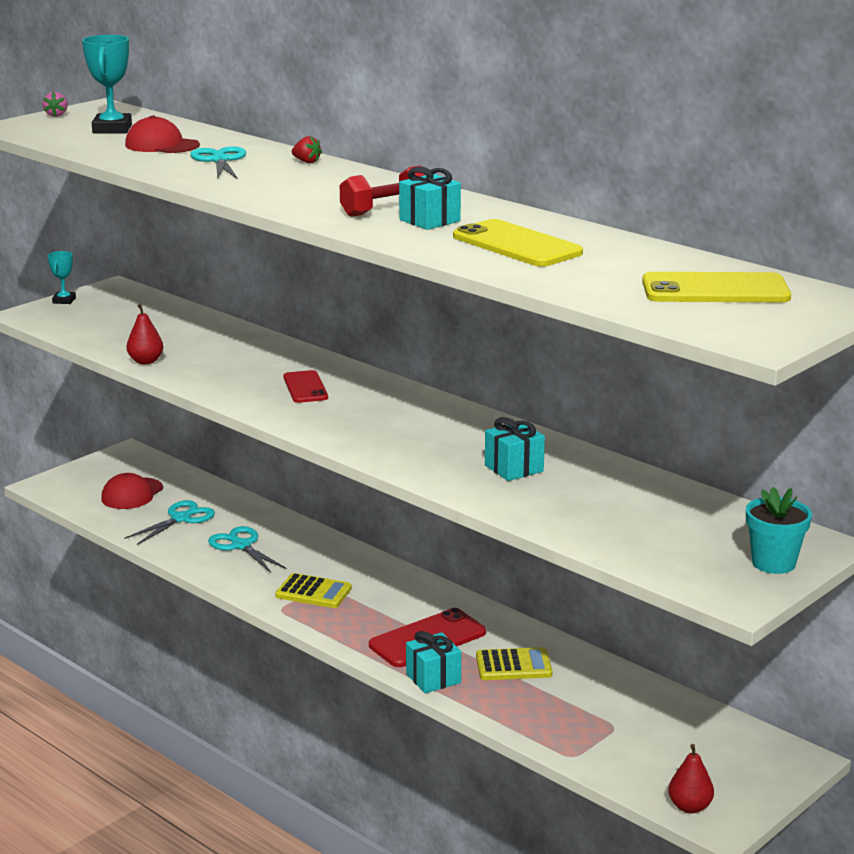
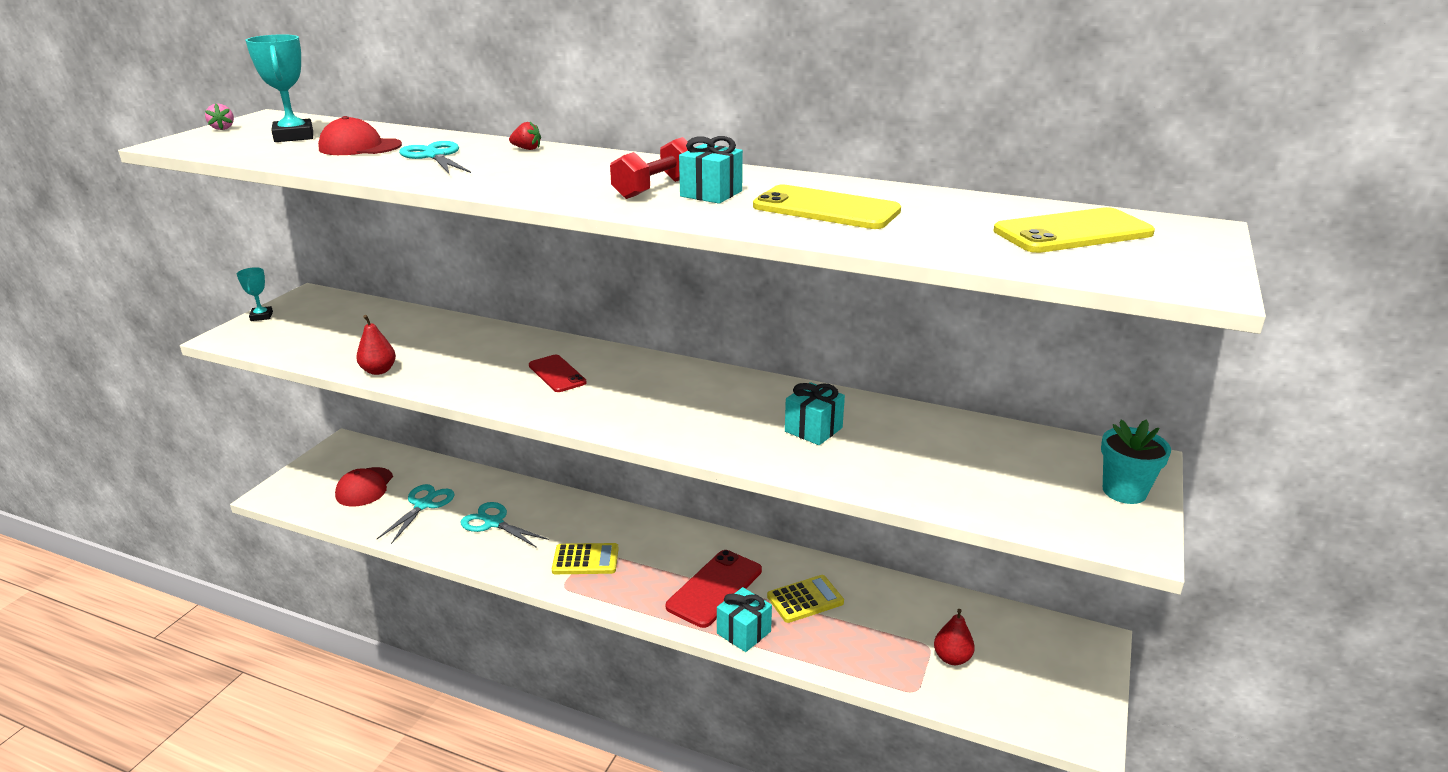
camera: 20 degrees left, 5 degrees up
red pear [668,744,714,813] -> red pear moved to [934,609,975,665]

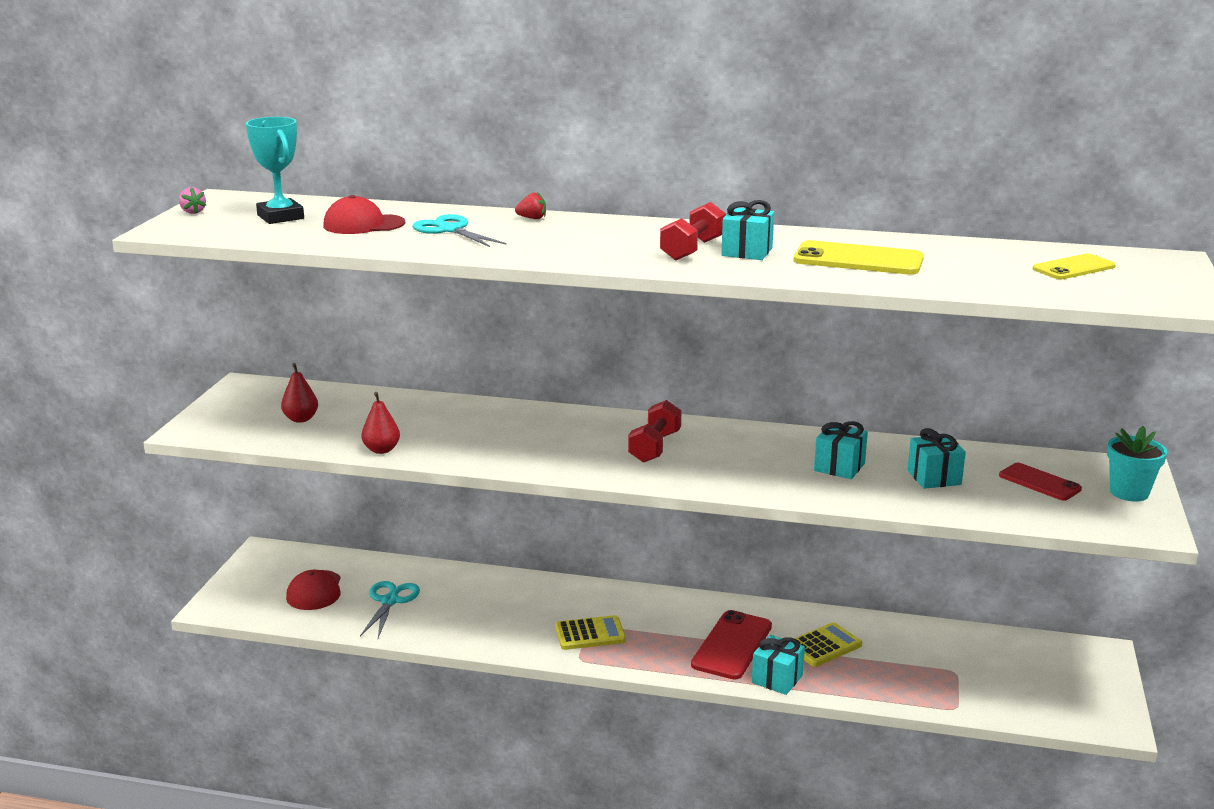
camera: 10 degrees left, 5 degrees down
turquoise trophy [237,267,273,321] -> none
turquoise scissors [461,502,549,548] -> none
red phone [529,355,587,392] -> red phone moved to [999,463,1082,500]
red pear [934,609,975,665] -> red pear moved to [281,363,318,423]
yellow phone [993,207,1155,253] -> yellow phone [1033,254,1116,279], size x0.64
none -> red dumbbell [628,400,681,463]
none -> turquoise gift [907,428,966,489]

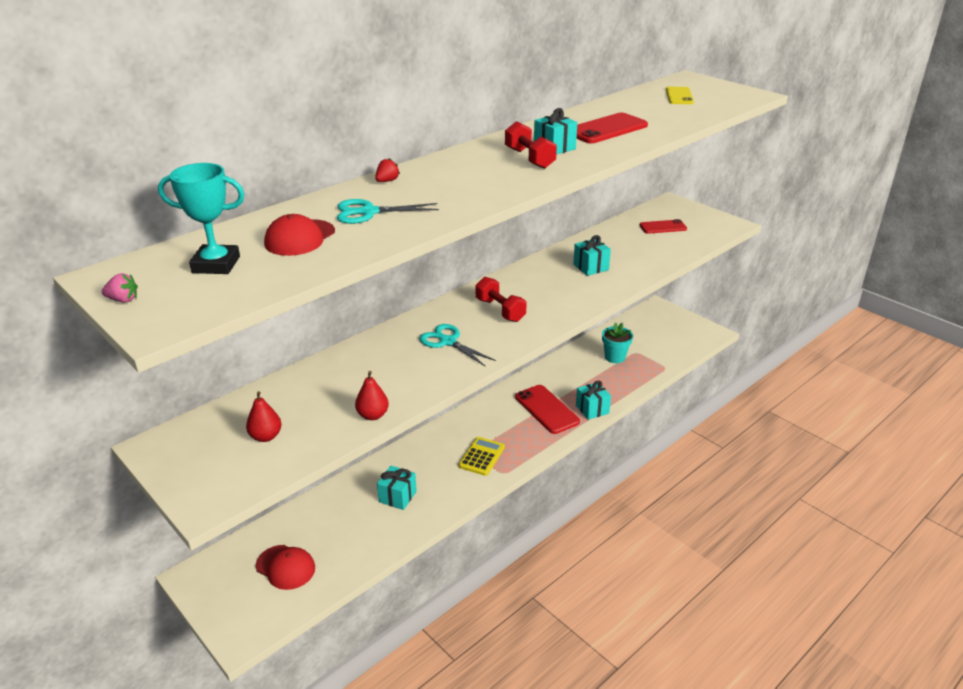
camera: 55 degrees left, 10 degrees up
turquoise scissors [360,581,420,638] -> turquoise scissors moved to [419,324,496,367]
yellow phone [794,240,924,275] -> red phone [577,113,648,143]
yellow calculator [794,622,862,667] -> none
turquoise gift [907,428,966,489] -> turquoise gift moved to [377,466,417,510]
turquoise flower pot [1107,426,1167,502] -> turquoise flower pot moved to [602,322,633,363]

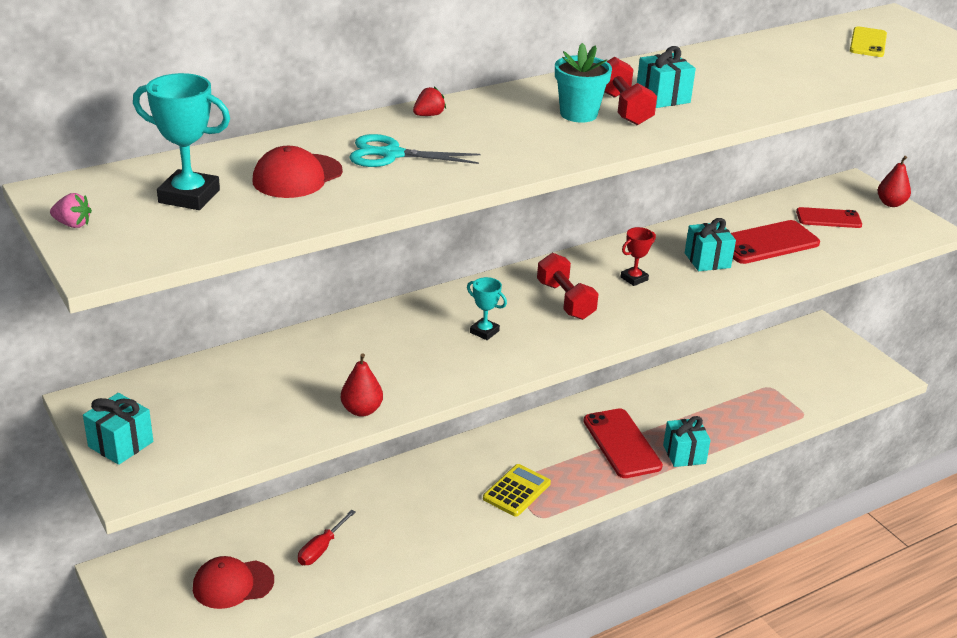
camera: 10 degrees right, 0 degrees up
red pear [246,391,282,442] -> red pear moved to [878,156,911,207]
red cap [256,545,315,590] -> red cap turned 120 degrees clockwise [193,556,274,609]
turquoise gift [377,466,417,510] -> turquoise gift moved to [83,393,153,465]
turquoise scissors [419,324,496,367] -> turquoise trophy [467,277,507,340]
red phone [577,113,648,143] -> red phone moved to [731,220,820,264]
turquoise flower pot [602,322,633,363] -> turquoise flower pot moved to [555,43,612,123]
none -> red screwdriver [298,510,355,565]
none -> red trophy [620,227,656,286]

